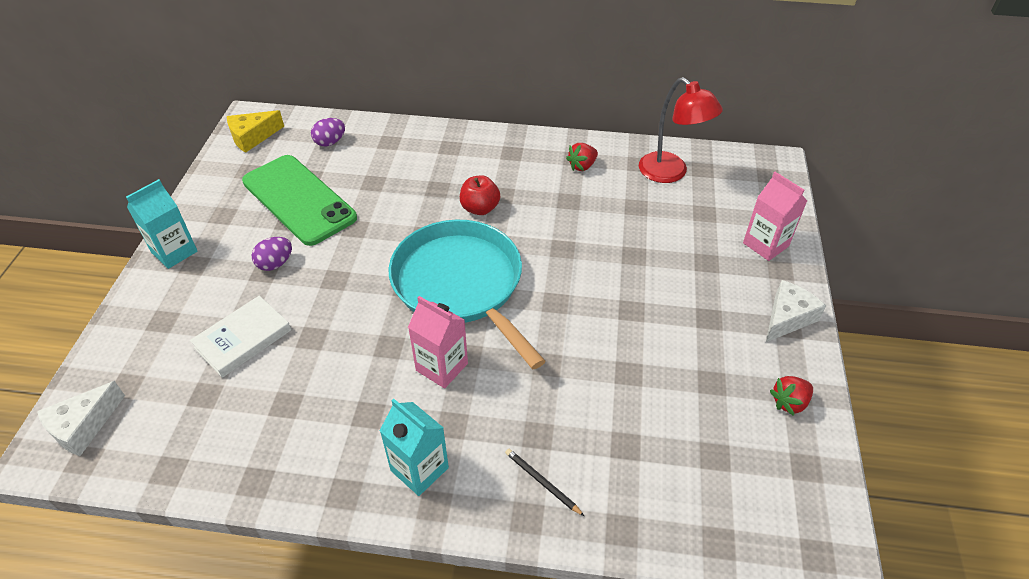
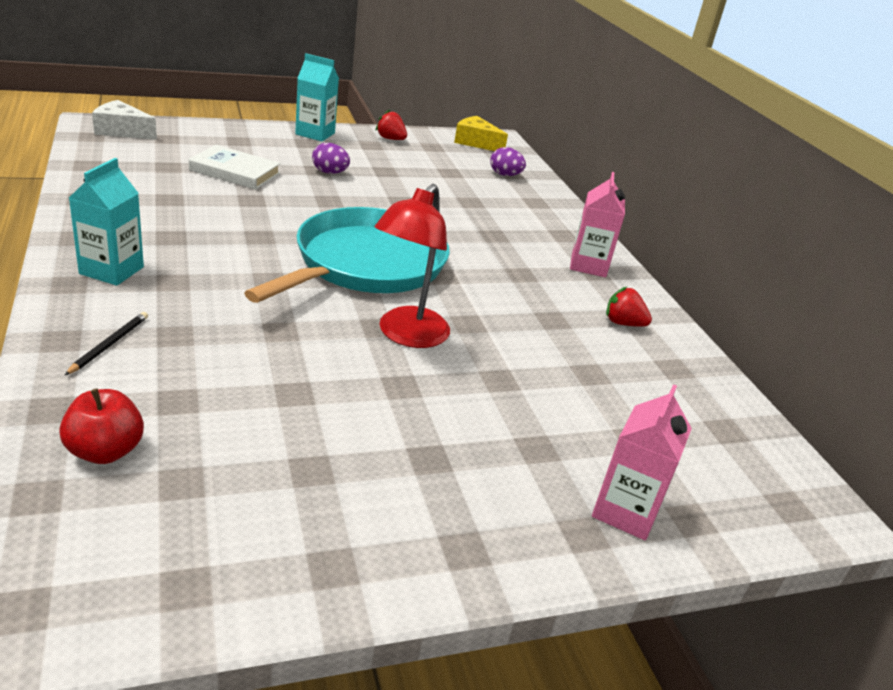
camera: 60 degrees right, 15 degrees down
green phone [242,155,357,246] -> none
pink carton [408,296,468,388] -> pink carton moved to [570,172,625,277]
red apple [460,175,500,215] -> red apple moved to [59,388,144,464]
red lamp [639,77,723,183] -> red lamp moved to [375,184,450,348]
white cheese [766,280,826,342] -> none
red strawberry [770,376,813,416] -> red strawberry moved to [375,110,407,140]

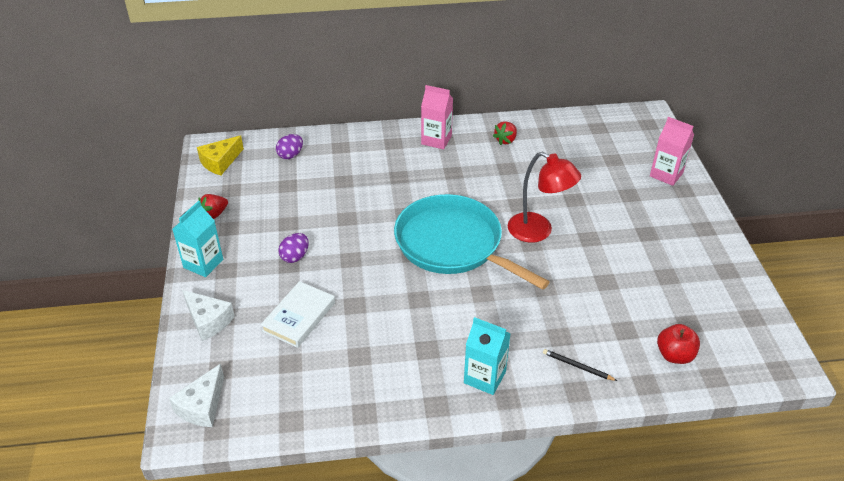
camera: 75 degrees left, 10 degrees up
none -> white cheese [182,290,235,341]

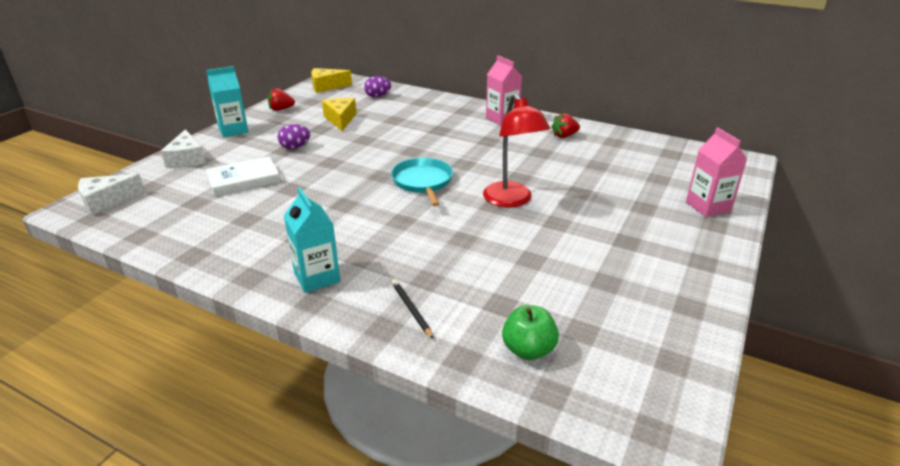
camera: 35 degrees right, 10 degrees down
turquoise pan [394,194,550,290] -> turquoise pan [391,158,453,206], size x0.56
red apple [657,324,700,364] -> green apple [502,305,559,360]
none -> yellow cheese [322,98,357,131]

